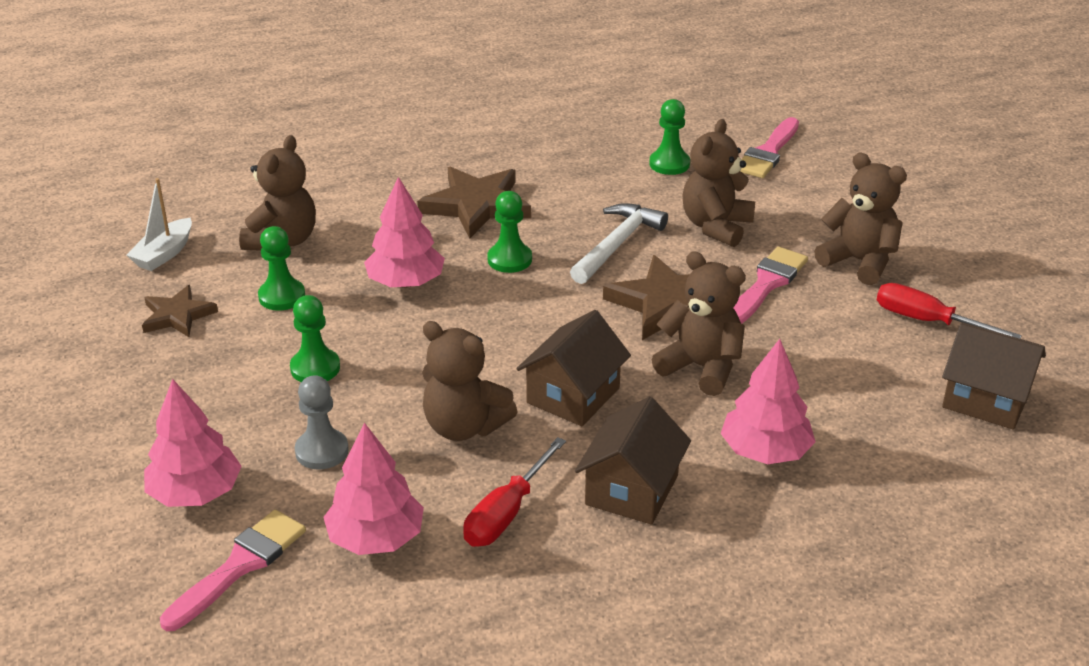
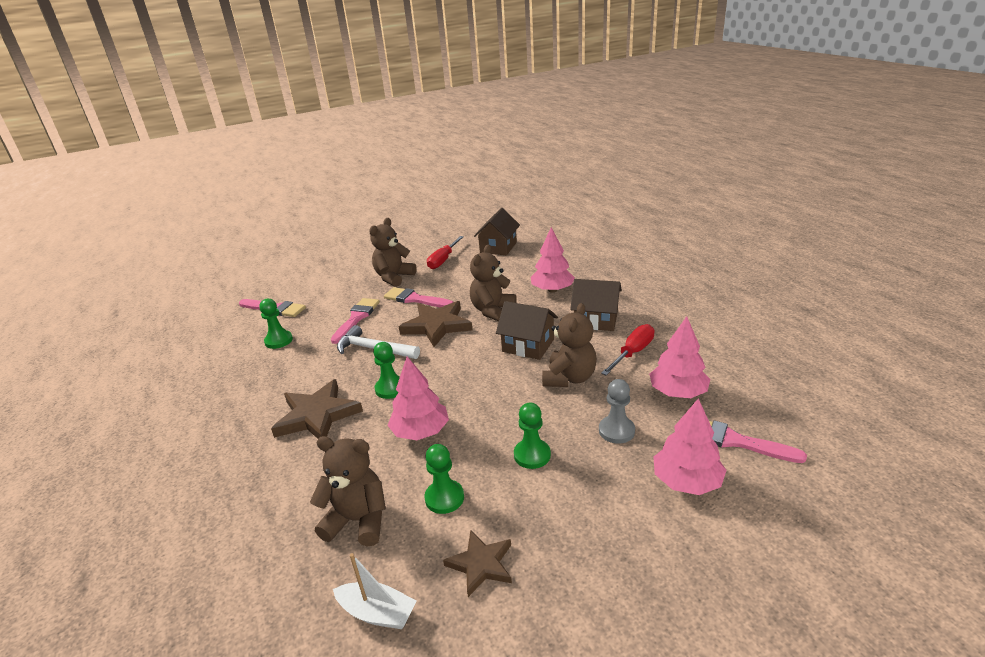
camera: 95 degrees left, 5 degrees down
red screwdriver [463,437,566,547] -> red screwdriver turned 75 degrees counterclockwise [601,324,654,376]
brown teddy bear [682,119,755,247] -> pink brush [331,298,380,344]

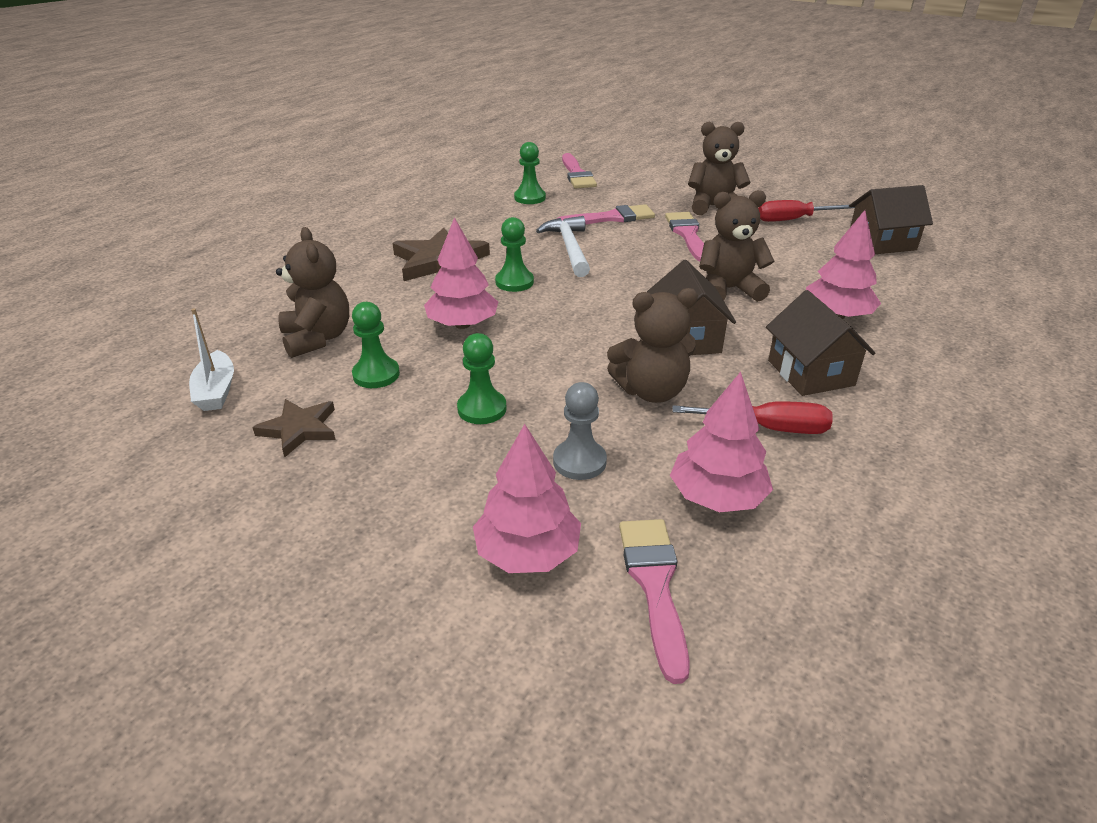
camera: 55 degrees right, 5 degrees up
brown star [399,301,472,347] -> none

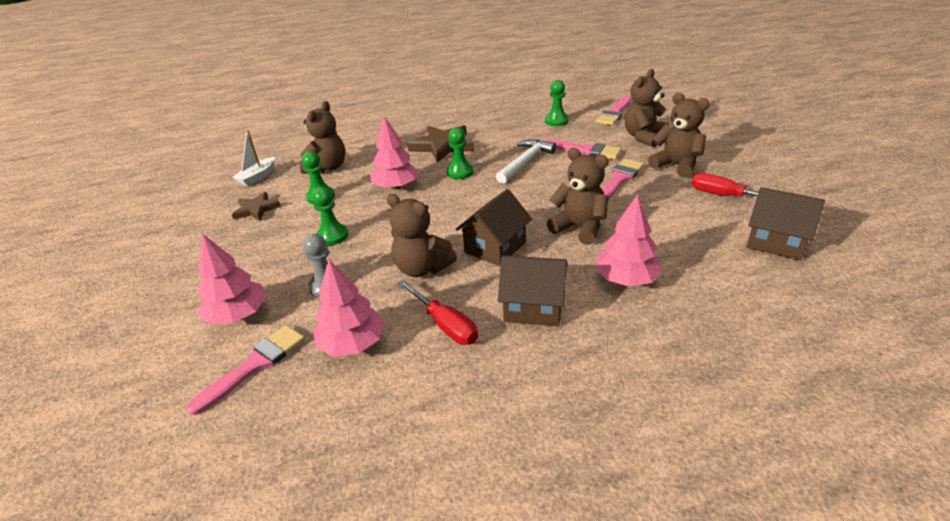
camera: 45 degrees right, 0 degrees up
brown house [766,290,875,396] -> brown house turned 75 degrees clockwise [498,255,568,326]
none -> brown teddy bear [625,69,669,147]

